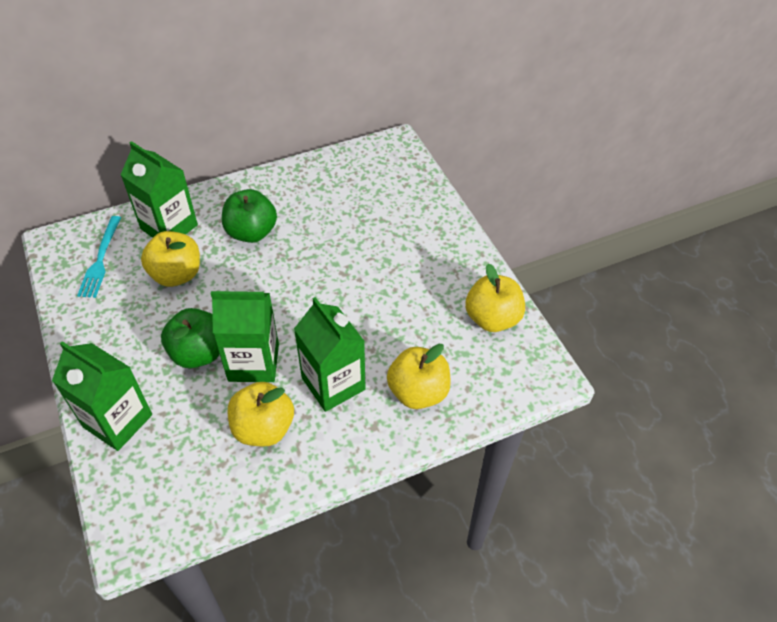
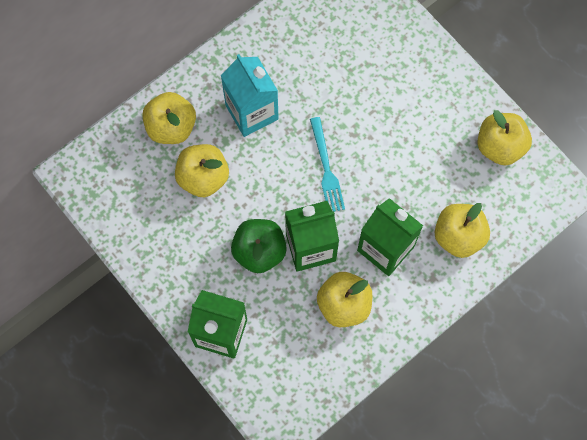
camera: 15 degrees left, 20 degrees up
turquoise fork [77,216,121,298] -> turquoise fork moved to [310,117,345,212]
green carton [121,141,198,238] -> yellow apple [142,92,196,144]
green apple [222,189,277,243] -> turquoise carton [221,54,279,137]

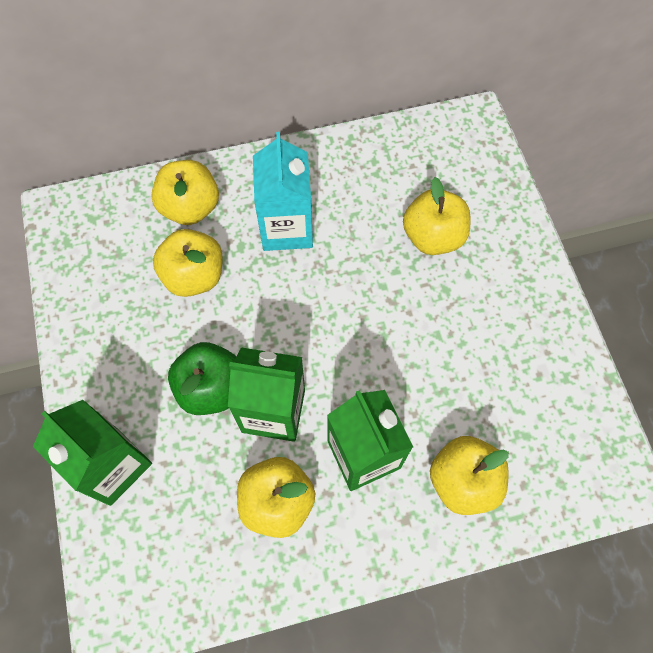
camera: 25 degrees right, 5 degrees down
turquoise fork [310,117,345,212] -> none
yellow apple [477,110,532,166] -> yellow apple moved to [403,177,470,255]

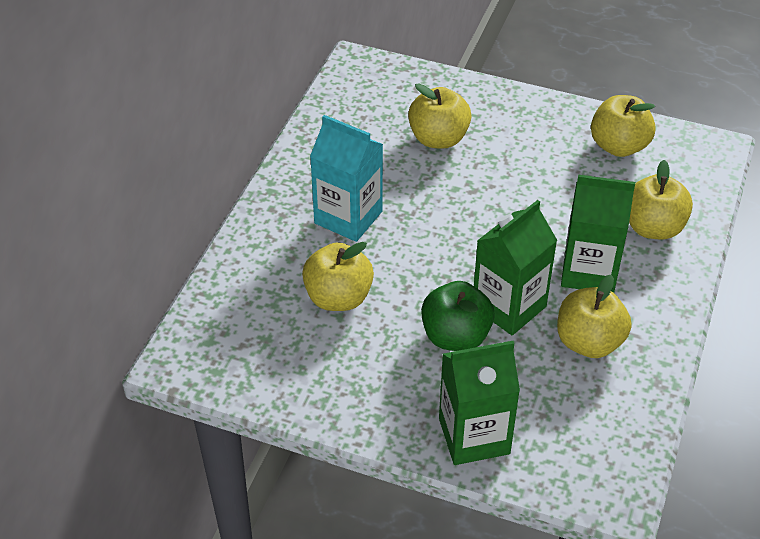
camera: 55 degrees left, 20 degrees down
yellow apple [151,160,219,225] -> yellow apple moved to [591,95,656,157]

